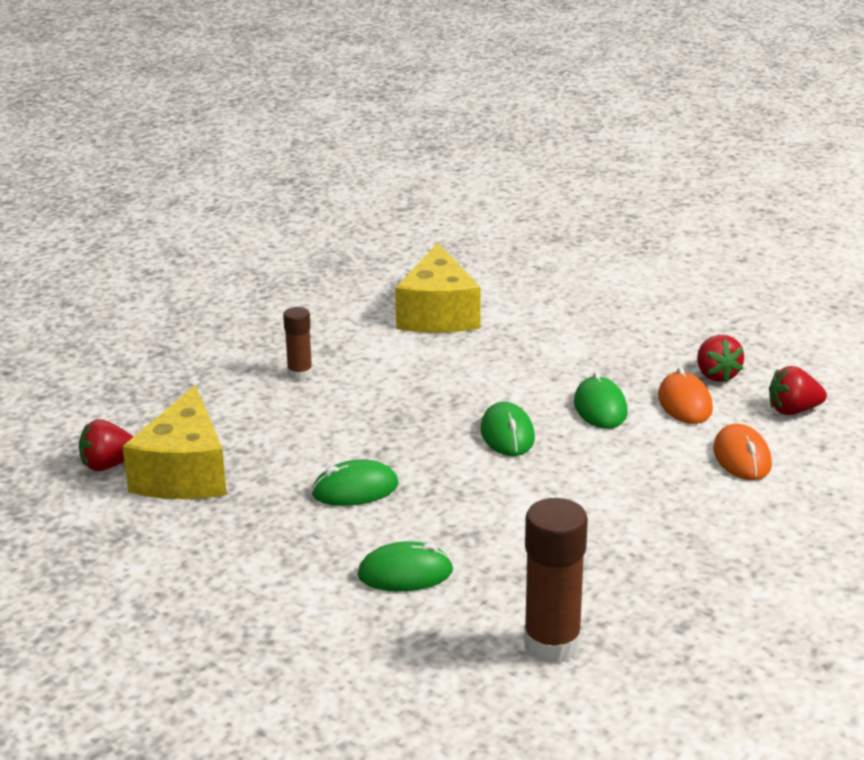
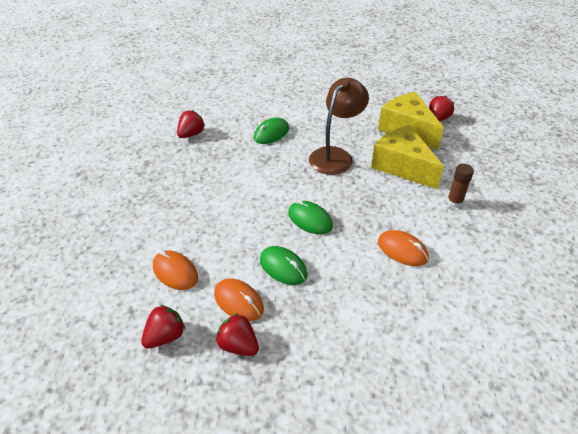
camera: 140 degrees right, 15 degrees up
green mouse [311,459,398,506] -> brown lamp [309,78,369,175]
yellow cheese [395,243,481,333] -> yellow cheese moved to [371,125,444,189]
brown glue stick [524,498,588,663] -> red strawberry [177,110,205,138]
none -> orange mouse [378,230,429,266]

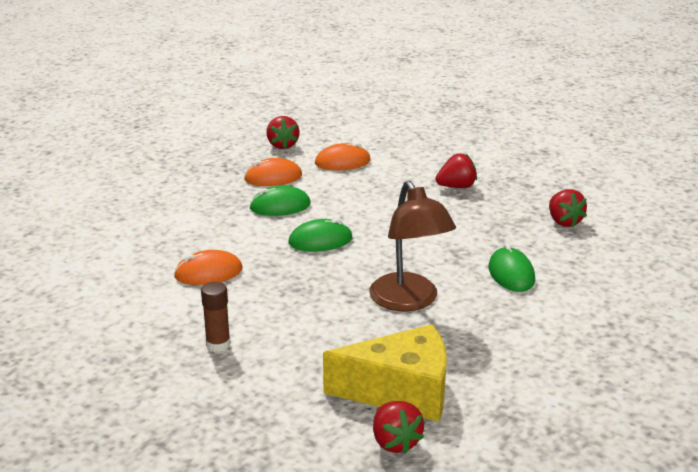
camera: 125 degrees right, 15 degrees down
red strawberry [216,313,259,356] -> red strawberry moved to [435,153,477,188]
yellow cheese [371,125,444,189] -> none

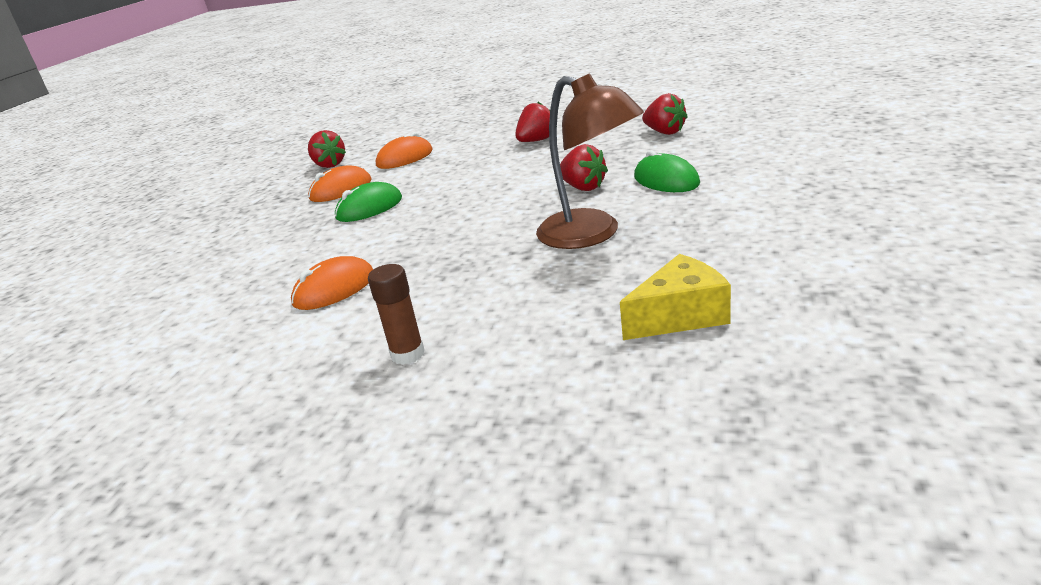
camera: 20 degrees left, 0 degrees up
green mouse [289,218,352,251] -> none
yellow cheese [323,324,447,422] -> yellow cheese [620,254,731,340], size x0.66
red strawberry [373,401,424,454] -> red strawberry moved to [560,144,608,191]

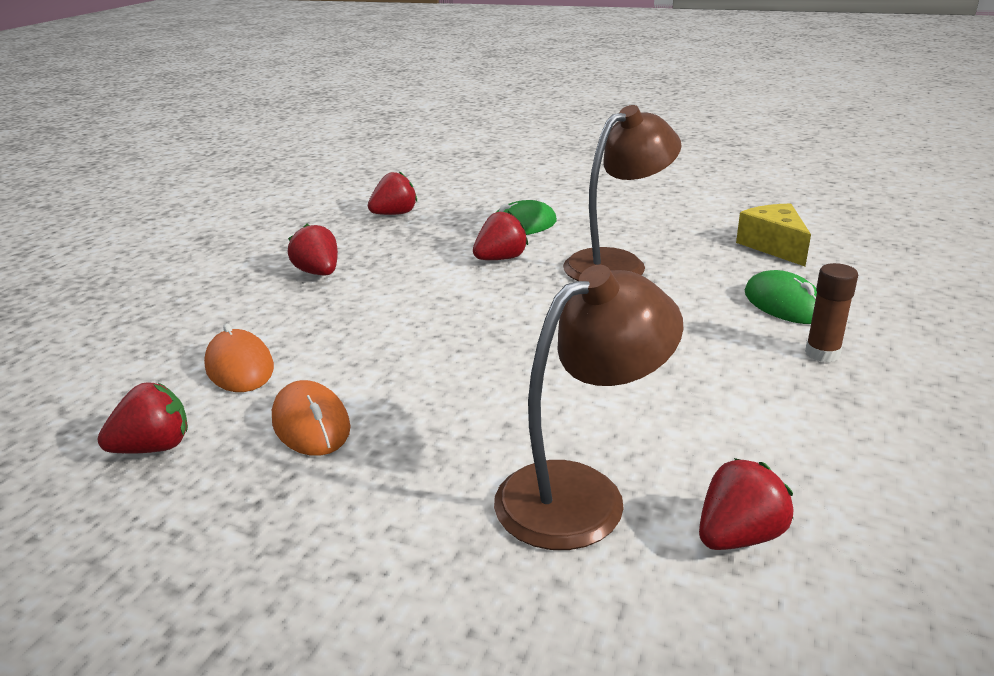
camera: 85 degrees left, 0 degrees up
orange mouse [291,256,373,310] -> none
green mouse [335,182,402,222] -> green mouse moved to [745,270,817,324]
none -> brown lamp [494,265,684,550]
none -> red strawberry [699,458,793,550]

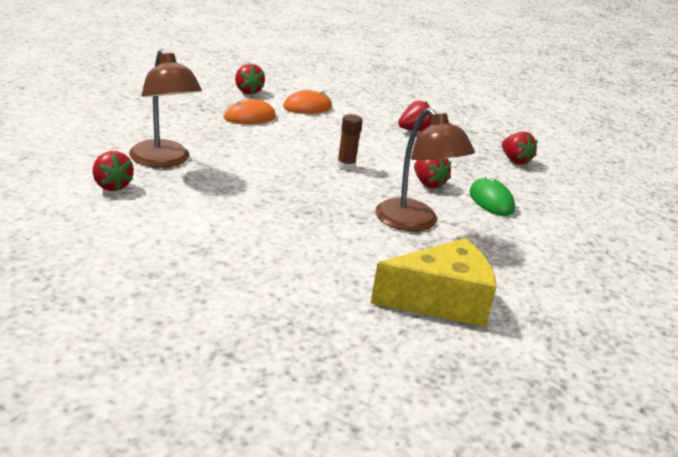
camera: 90 degrees right, 0 degrees up
yellow cheese [736,204,811,266] -> yellow cheese [371,238,497,327], size x1.53
green mouse [745,270,817,324] -> none
brown glue stick [805,263,858,362] -> brown glue stick moved to [337,114,363,171]

